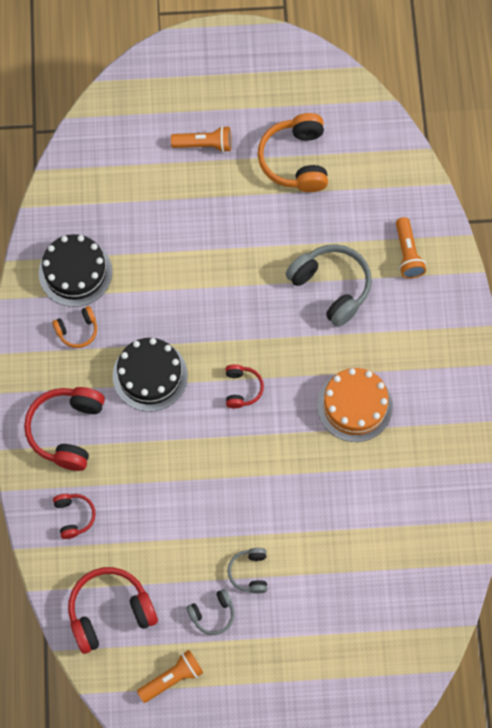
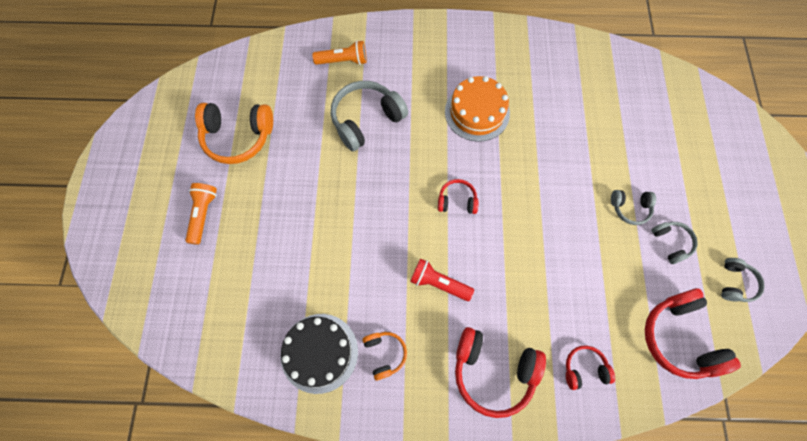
camera: 85 degrees left, 0 degrees up
black cake [113,338,188,412] -> red flashlight [410,258,474,301]
orange flashlight [137,650,203,703] -> grey headphones [721,258,765,302]

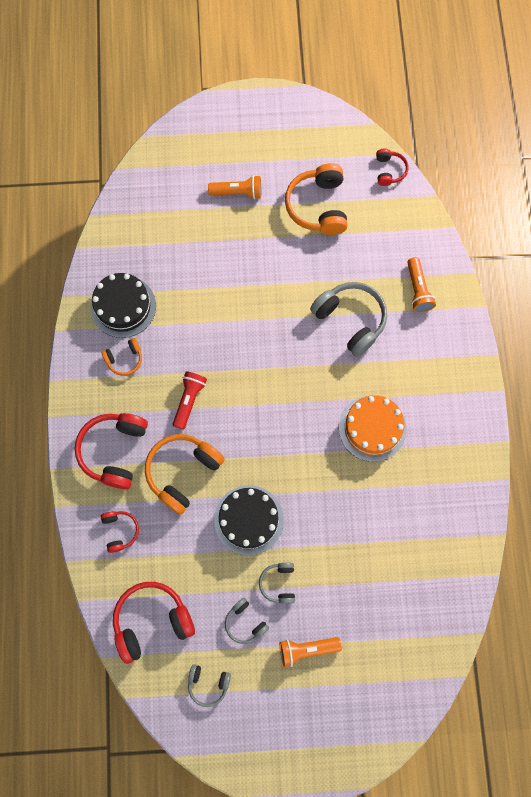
camera: 85 degrees right, 5 degrees up
red headphones [438,179,478,214] -> red headphones moved to [376,148,409,186]
grey headphones [651,222,698,264] -> grey headphones turned 75 degrees clockwise [225,598,269,644]
none -> orange headphones [145,434,225,515]
none -> black cake [214,485,284,555]
none -> orange flashlight [280,637,342,667]

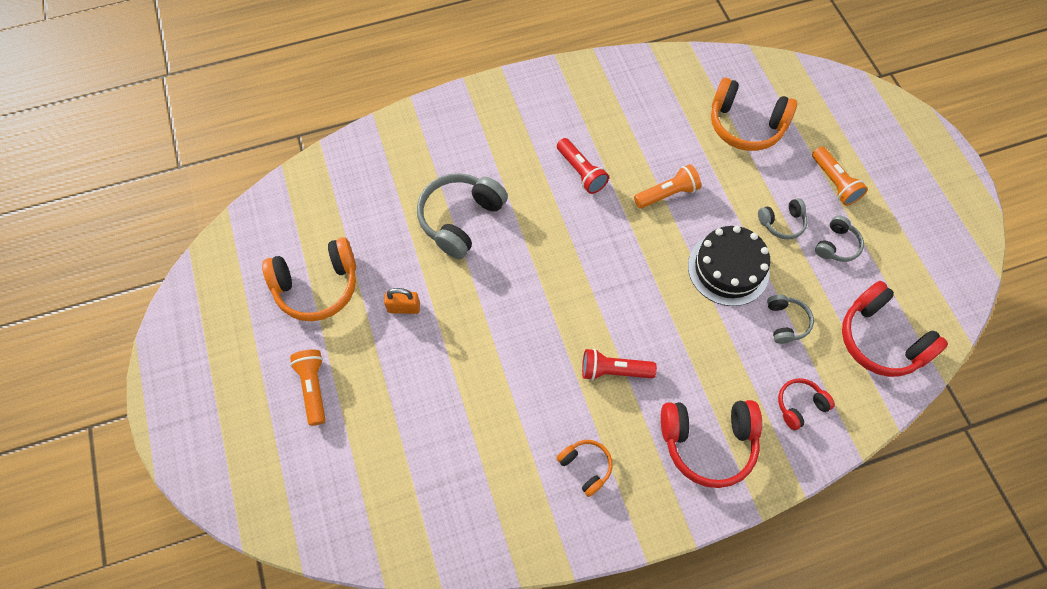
camera: 105 degrees left, 10 degrees down
black cake [91,273,156,338] -> none
orange headphones [145,434,225,515] -> orange headphones moved to [711,78,797,151]
grey headphones [188,664,231,707] -> grey headphones moved to [767,295,814,344]
orange cake [339,395,407,462] -> red flashlight [557,138,609,194]
red headphones [376,148,409,186] -> none
orange flashlight [407,257,436,312] -> orange flashlight moved to [634,164,701,208]
none -> orange padlock [384,288,420,314]

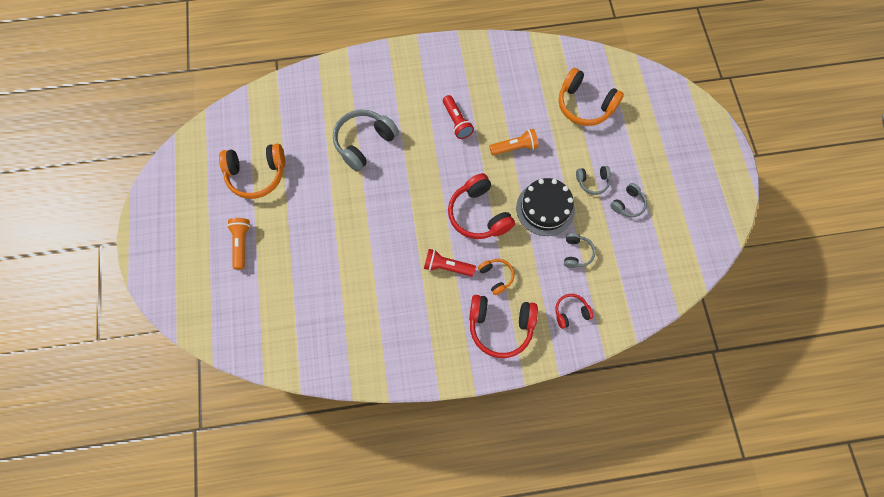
camera: 10 degrees right, 5 degrees up
orange padlock [384,288,420,314] -> none
orange headphones [557,440,613,497] -> orange headphones moved to [478,259,514,295]
orange flashlight [812,146,868,206] -> none
red headphones [842,281,948,377] -> red headphones moved to [448,173,515,239]

